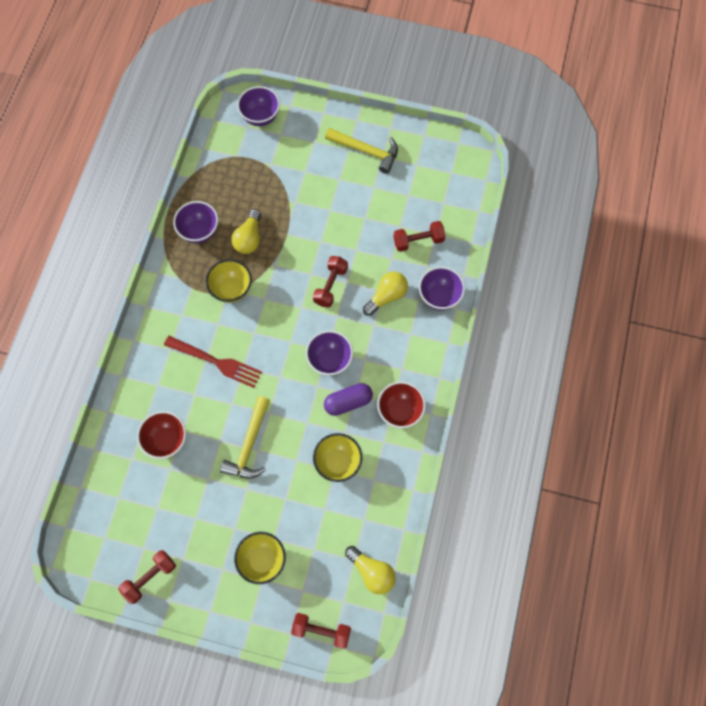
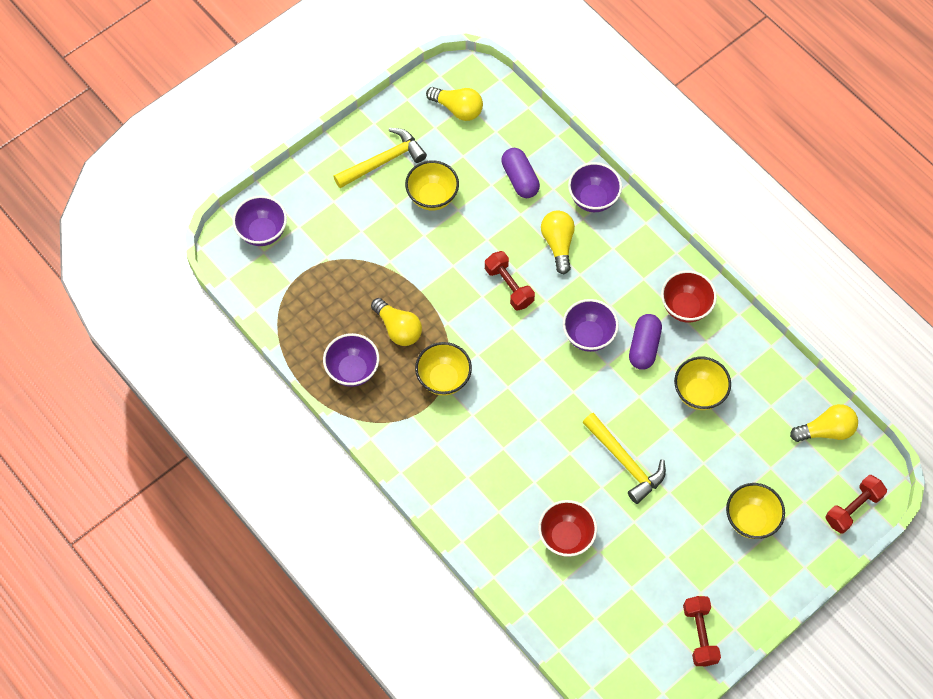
camera: 55 degrees left, 5 degrees down
red fork [164,336,262,388] -> none
red dumbbell [394,221,445,252] -> purple capsule [501,148,540,198]
none -> yellow bowl [405,160,459,211]
none -> yellow light bulb [426,87,483,121]

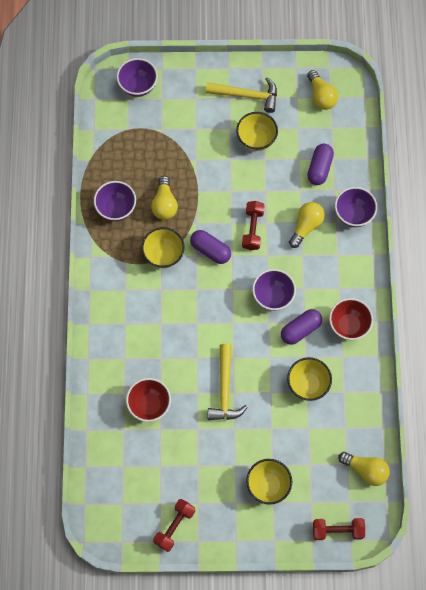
camera: 40 degrees right, 5 degrees up
none -> purple capsule [190,230,231,264]

